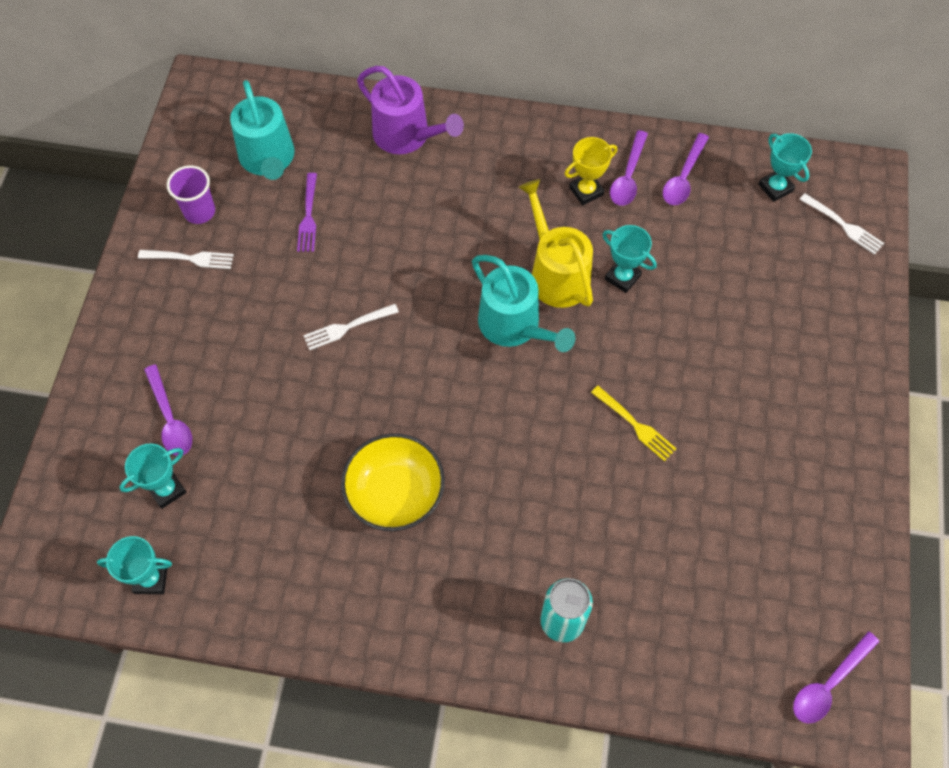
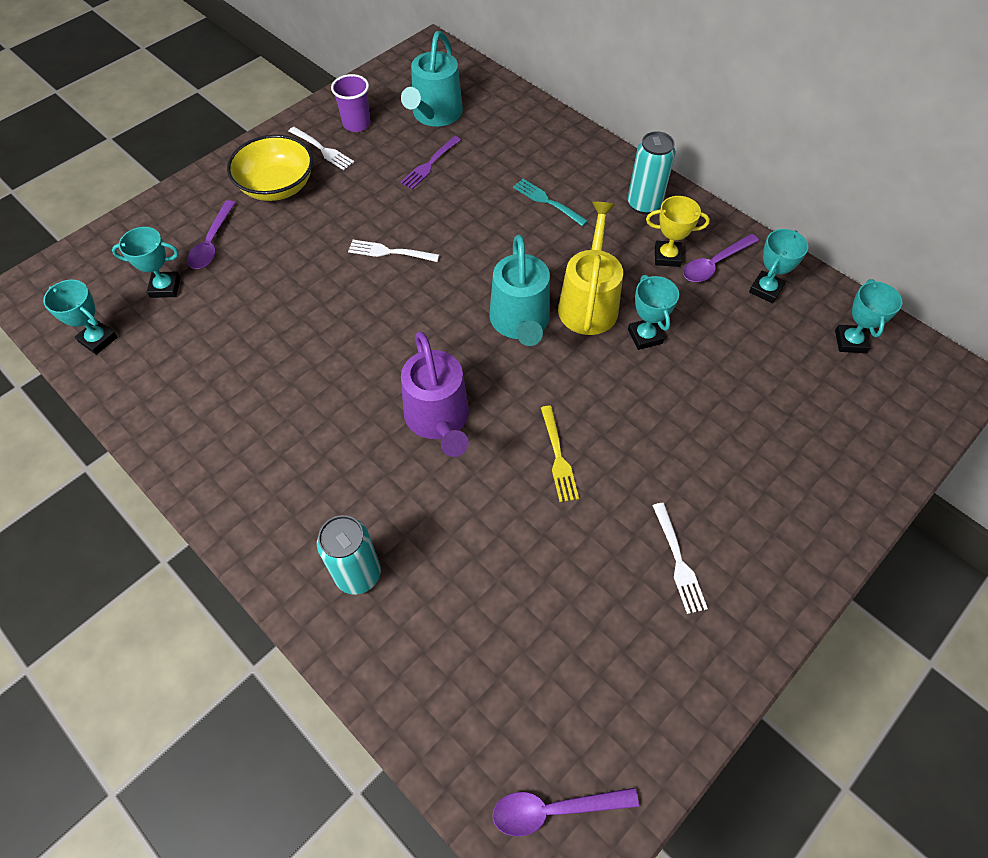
camera: 35 degrees right, 5 degrees down
yellow bowl [341,433,445,531] -> yellow bowl moved to [227,135,313,201]
purple watering can [357,66,464,154] -> purple watering can moved to [401,331,469,457]
purple spoon [663,133,709,205] -> turquoise trophy [749,229,808,303]
white fork [799,194,884,255] -> white fork moved to [652,503,708,614]
none -> turquoise fork [513,179,588,226]
none -> turquoise can [628,131,675,214]

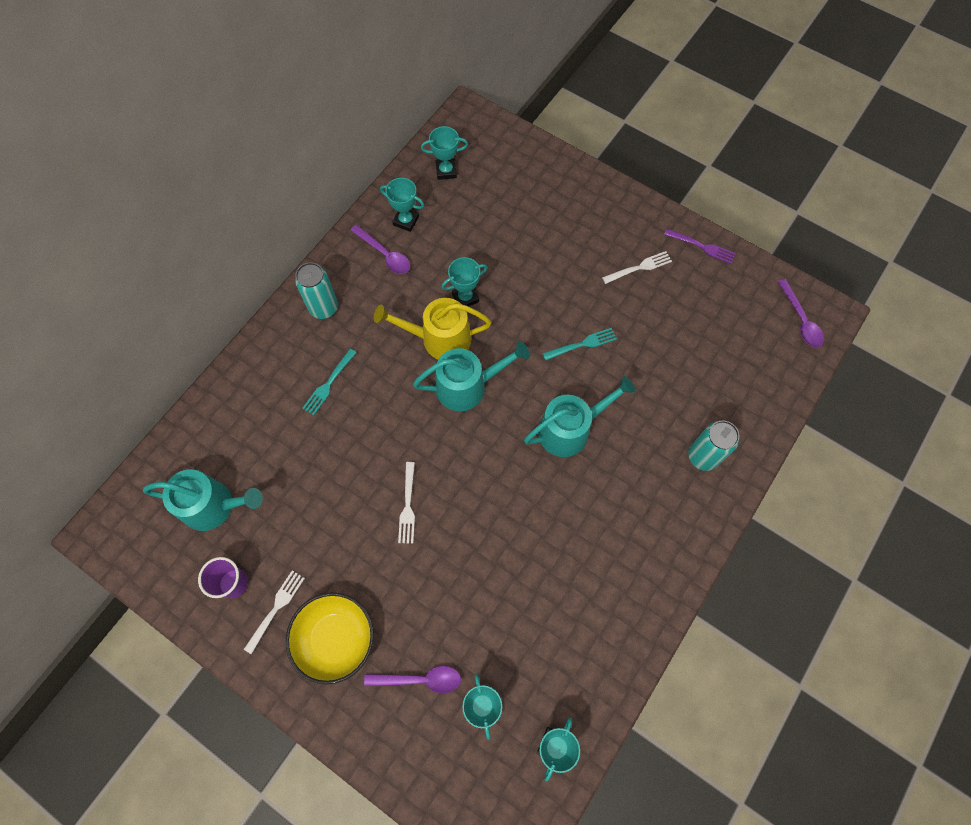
camera: 100 degrees left, 10 degrees up
purple fork [400,136,461,189] -> purple fork moved to [664,229,736,264]
purple watering can [401,331,469,457] -> turquoise watering can [524,376,636,457]
yellow fork [541,406,579,502] -> turquoise fork [542,328,617,361]
yellow trophy [646,196,710,267] -> none

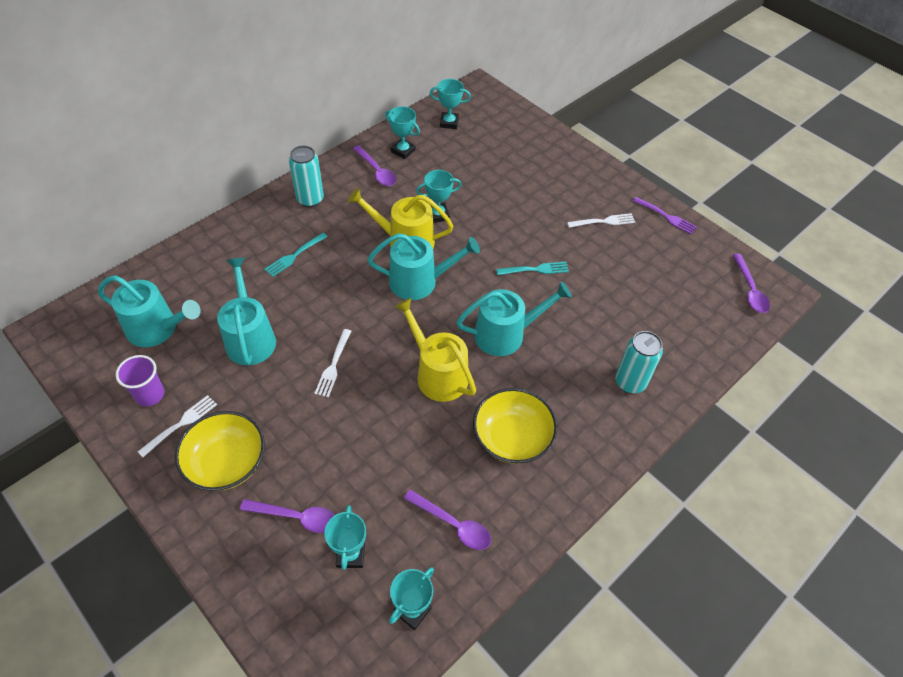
camera: 10 degrees right, 15 degrees down
none -> turquoise watering can [217,257,276,365]
none -> yellow watering can [394,298,476,402]
none -> purple spoon [404,489,491,550]
none -> yellow bowl [473,388,558,464]

